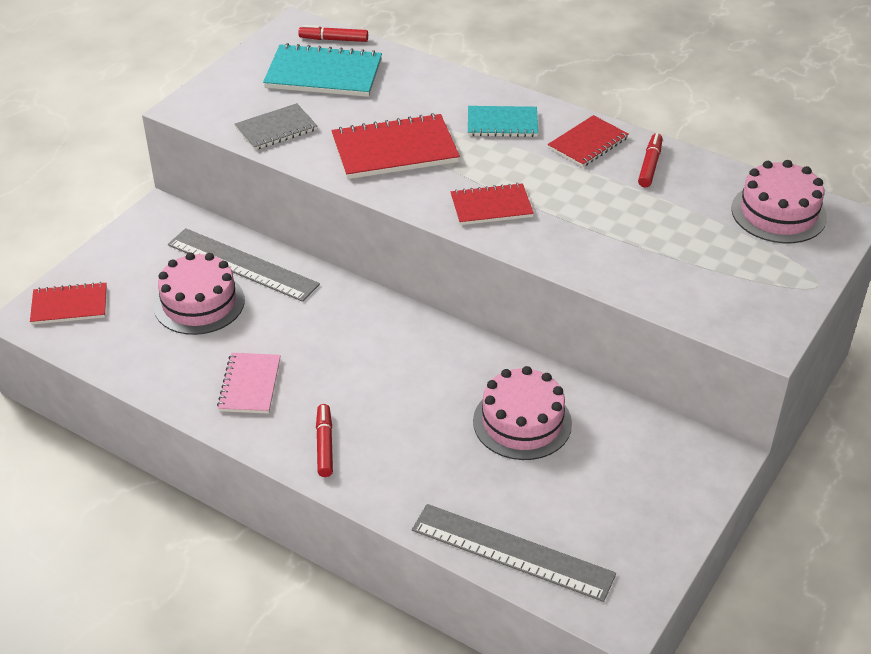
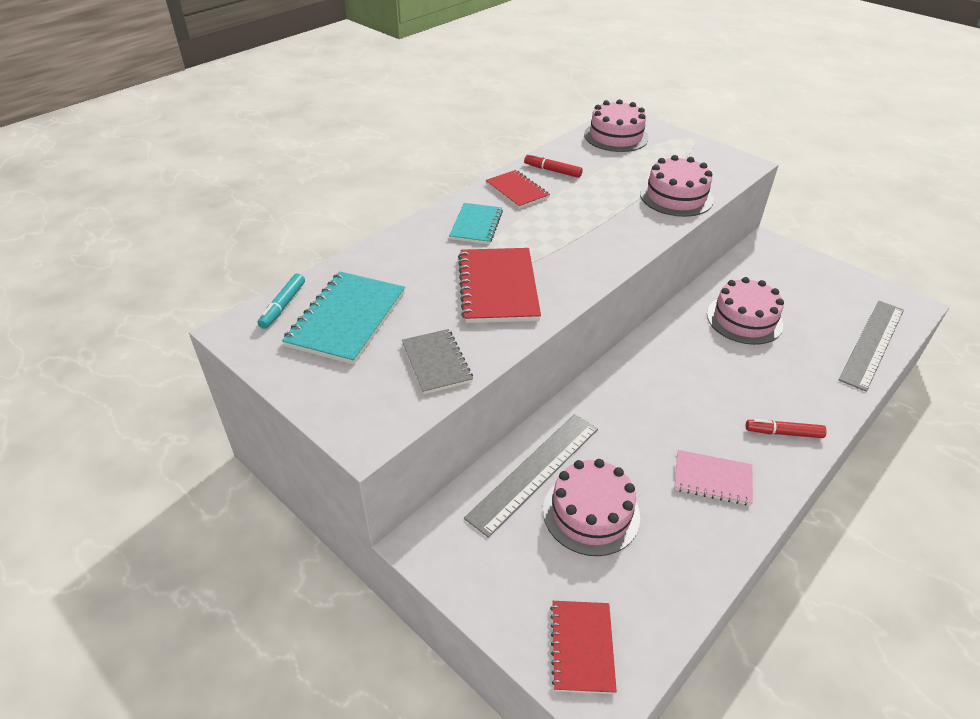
camera: 80 degrees left, 0 degrees up
red marker [298,25,368,42] -> turquoise marker [258,273,305,329]
red notebook [451,183,534,225] -> none
none -> pink cake [640,155,714,217]

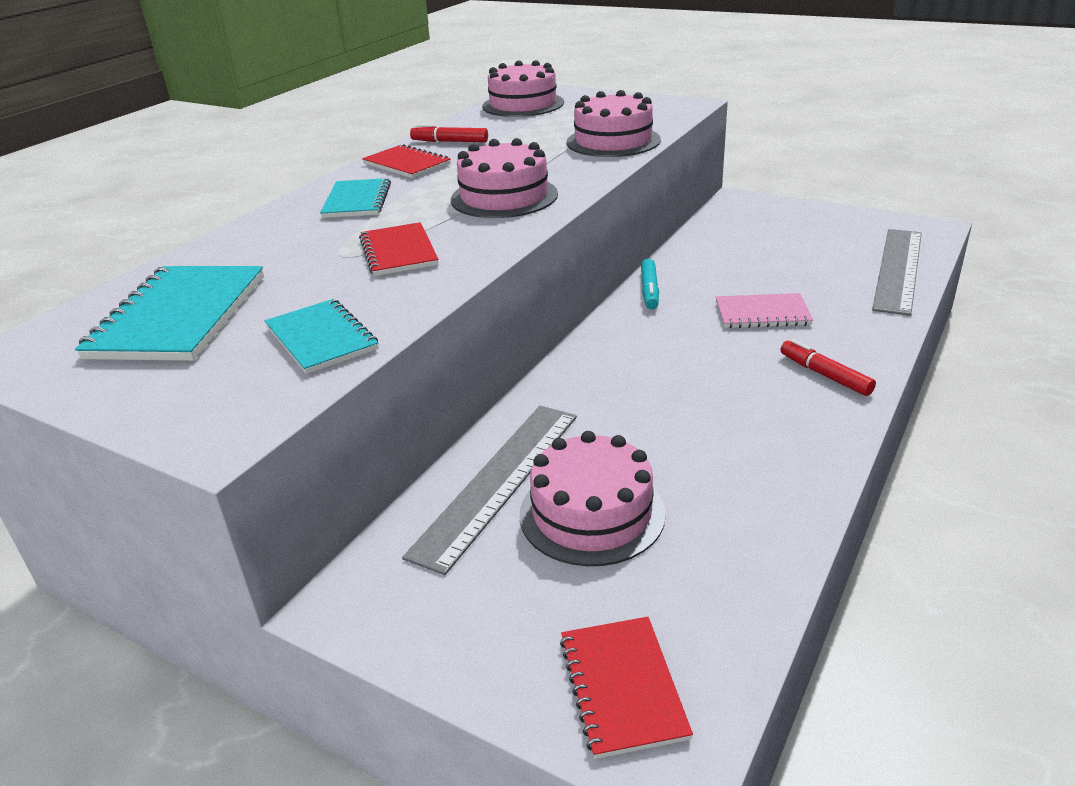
camera: 10 degrees left, 10 degrees down
turquoise marker [258,273,305,329] -> turquoise marker moved to [641,259,659,309]
grey notebook [402,329,473,394] -> turquoise notebook [265,299,379,374]
red notebook [458,248,541,323] -> red notebook [359,222,439,276], size x0.62
pink notebook [674,450,753,506] -> pink notebook moved to [716,293,813,328]
pink cake [707,277,784,345] -> pink cake moved to [451,138,558,218]
red marker [746,419,827,438] -> red marker turned 60 degrees clockwise [780,339,876,396]

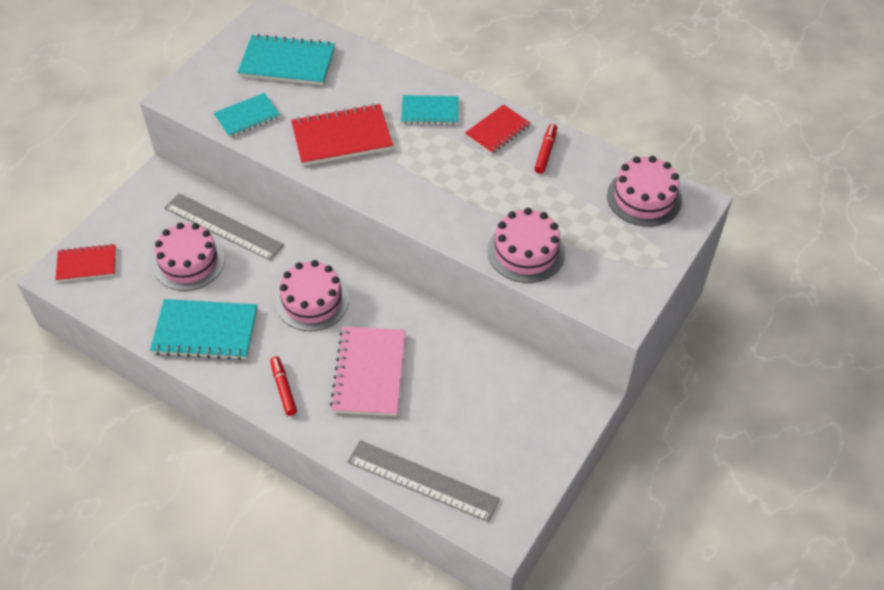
camera: 90 degrees right, 20 degrees up
red notebook [359,222,439,276] -> red notebook [291,104,393,166], size x1.60
pink cake [451,138,558,218] -> pink cake moved to [276,260,349,331]
turquoise marker [641,259,659,309] -> none
pink notebook [716,293,813,328] -> pink notebook [330,327,406,416], size x1.60
red marker [780,339,876,396] -> red marker turned 75 degrees counterclockwise [270,356,297,416]
none -> turquoise notebook [150,299,257,360]

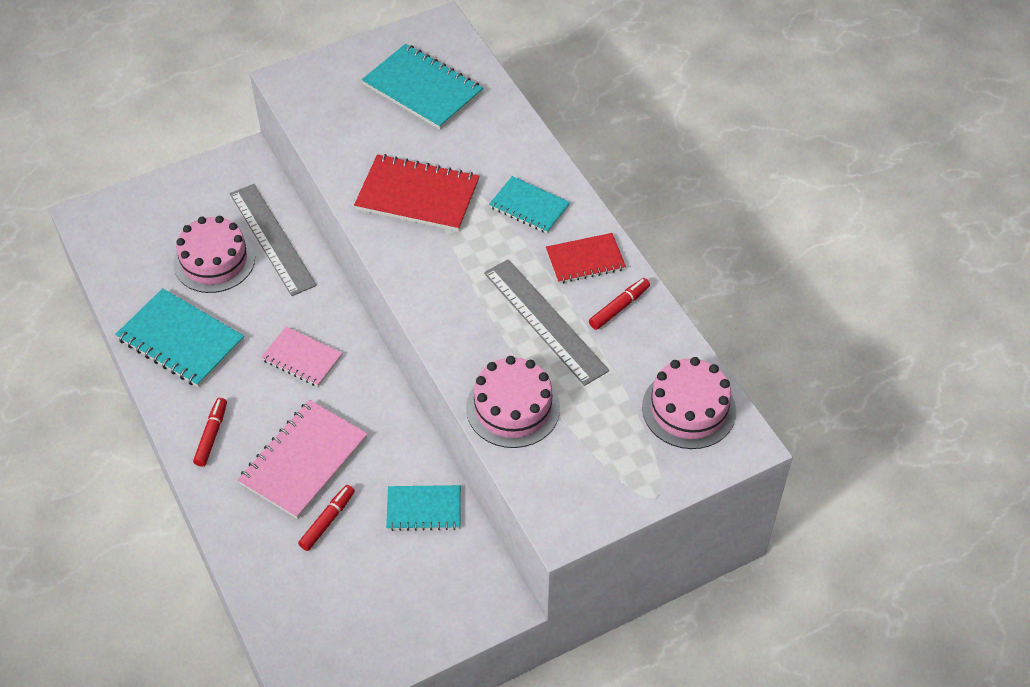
camera: 30 degrees right, 0 degrees up
red notebook [55,244,116,282] -> none
turquoise notebook [214,93,280,138] -> turquoise notebook moved to [386,485,461,531]
pink cake [276,260,349,331] -> pink notebook [261,326,342,387]
grey ruler [348,440,500,522] -> grey ruler moved to [484,259,609,386]
none -> red marker [298,485,355,551]

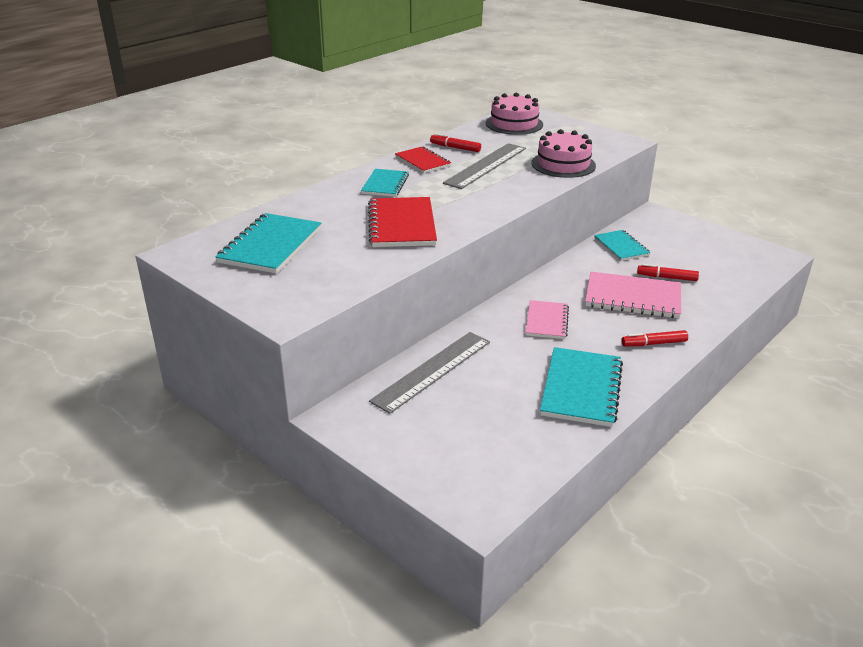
camera: 110 degrees left, 20 degrees down
pink cake [174,216,255,293] -> none

